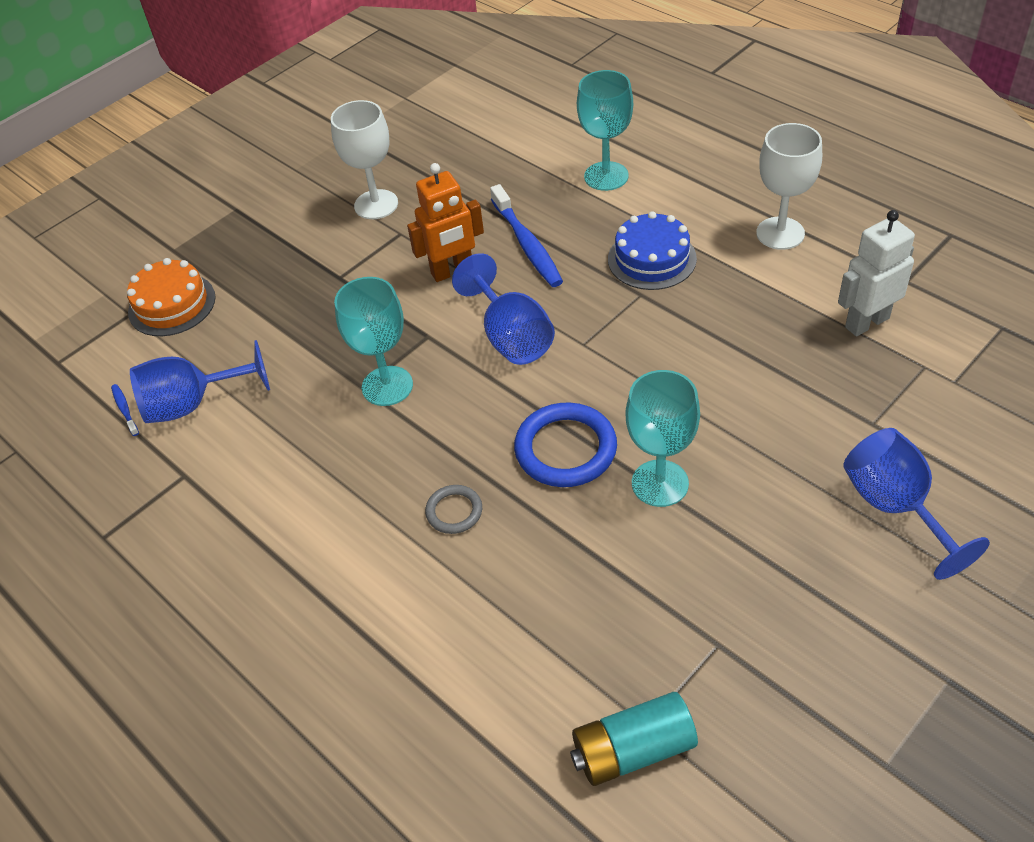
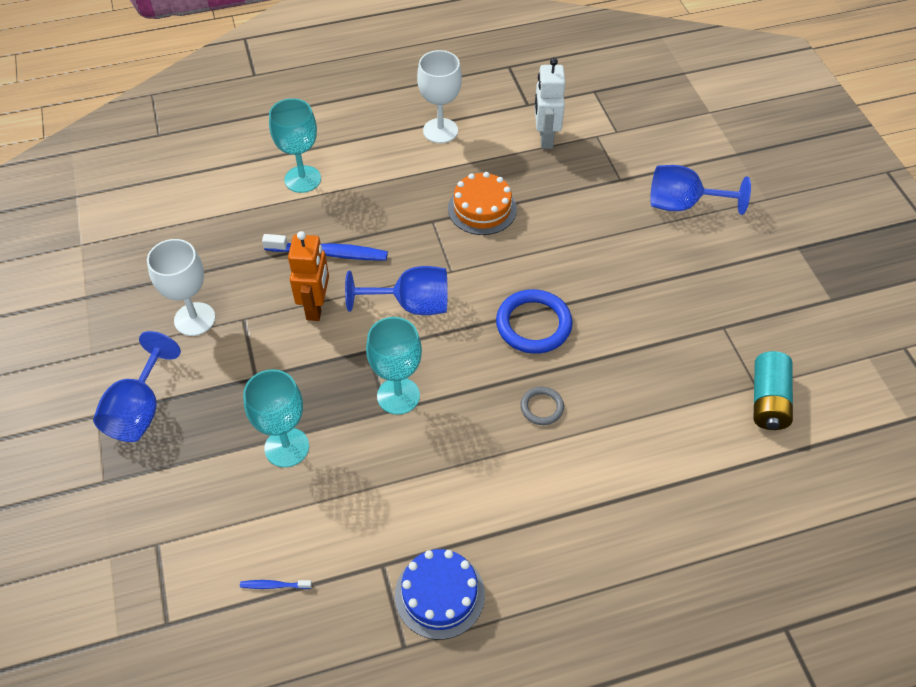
camera: 65 degrees left, 5 degrees up
orange cake [127,258,216,336] -> orange cake moved to [448,172,517,235]
blue goblet [130,340,270,423] -> blue goblet moved to [93,331,181,442]
blue cake [608,211,697,290] -> blue cake moved to [395,549,485,640]
turquoise goblet [626,370,700,507] -> turquoise goblet moved to [243,369,309,467]

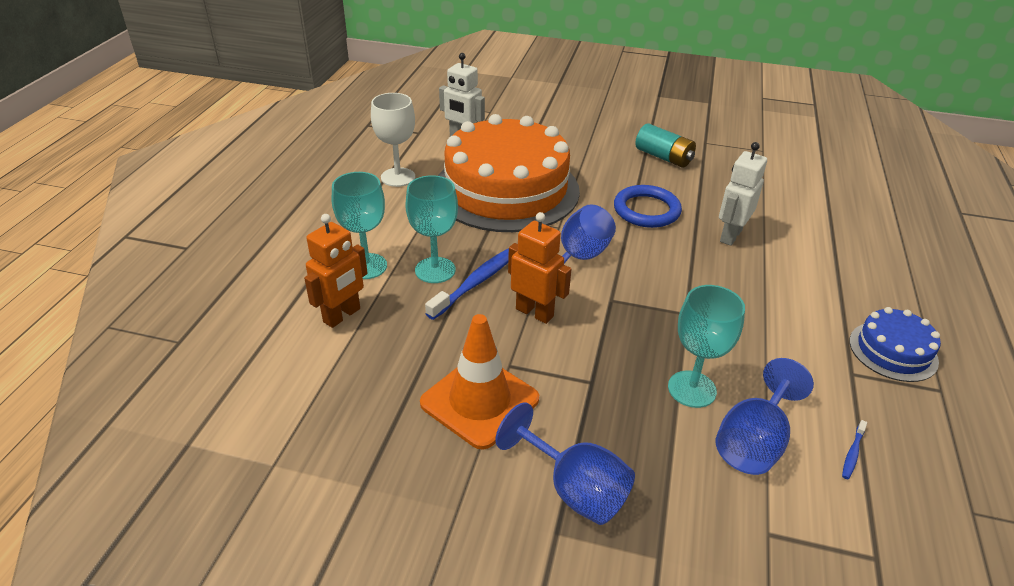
camera: 60 degrees left, 15 degrees down
white goblet [147,239,215,336] -> orange traffic cone [420,314,539,450]
turquoise goblet [366,317,422,415] -> turquoise goblet moved to [405,175,458,283]
orange cake [448,172,517,235] -> orange cake [438,114,580,232], size x2.26
grey ring [520,387,564,425] -> white robot [719,142,767,246]
blue goblet [650,165,751,215] -> blue goblet moved to [716,358,814,475]
turquoise battery [754,351,793,430] -> turquoise battery moved to [635,123,696,168]
none -> orange robot [304,214,368,328]

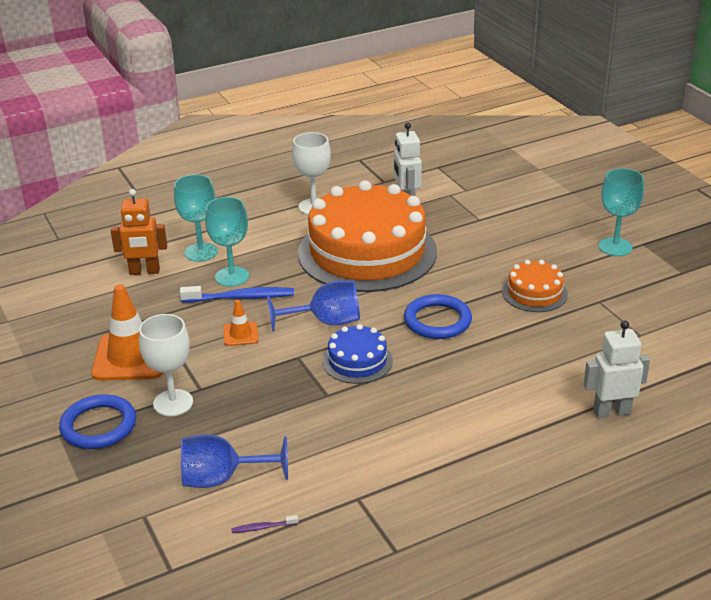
camera: 50 degrees right, 5 degrees down
blue goblet [495,402,635,525] -> blue ring [59,394,136,449]
orange robot [508,212,571,324] -> orange traffic cone [223,300,259,346]
turquoise battery [635,123,696,168] -> orange cake [502,260,568,312]
turquoise goblet [668,285,745,408] -> turquoise goblet moved to [599,168,644,256]
white robot [719,142,767,246] -> white robot moved to [583,320,650,418]
blue toothbrush [842,420,867,479] -> purple toothbrush [231,515,298,533]
blue cake [849,307,941,382] -> blue cake moved to [323,324,393,384]
none -> white goblet [139,314,193,416]

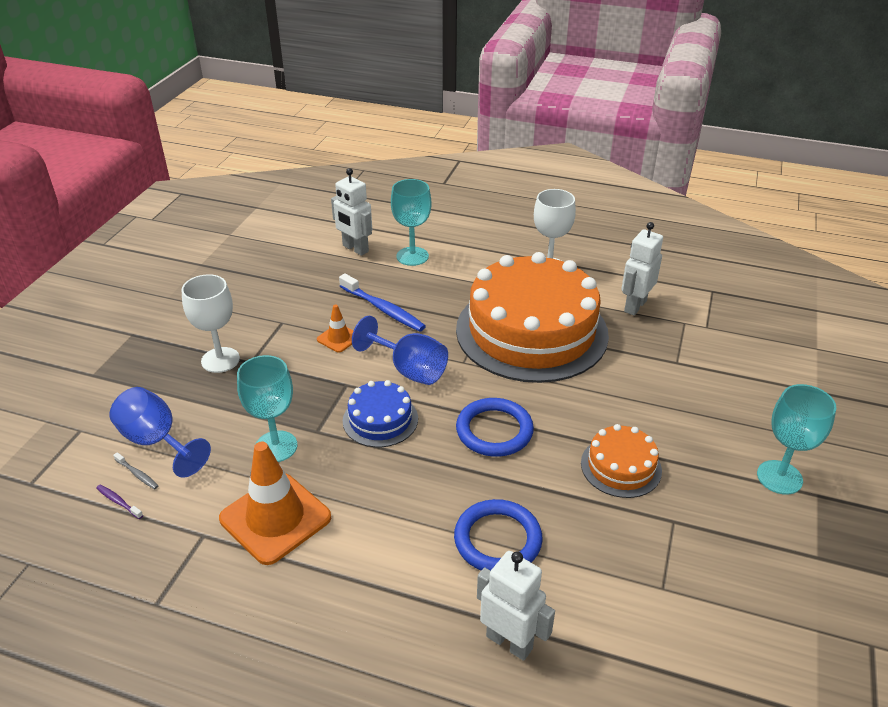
camera: 45 degrees right, 5 degrees up
blue ring [59,394,136,449] -> blue ring moved to [454,499,543,571]
orange traffic cone [91,284,163,381] -> orange traffic cone moved to [219,442,331,565]
orange robot [111,189,167,275] -> white robot [331,168,372,256]
turquoise goblet [205,197,249,287] -> turquoise goblet moved to [237,355,298,462]
none -> grey toothbrush [113,452,158,489]

